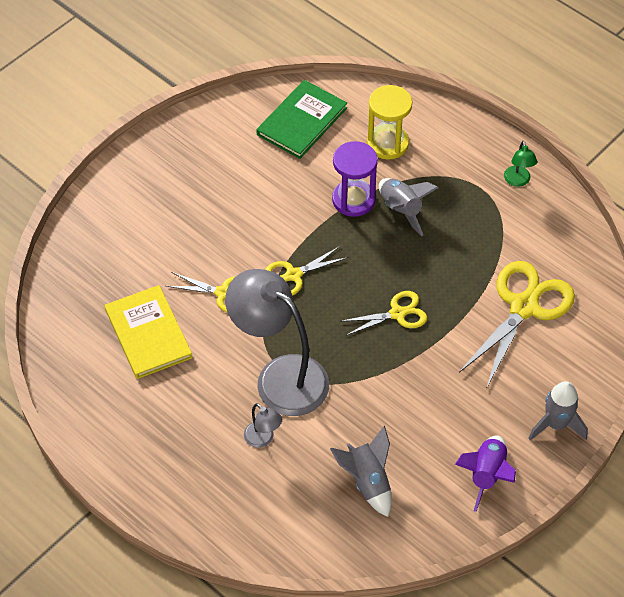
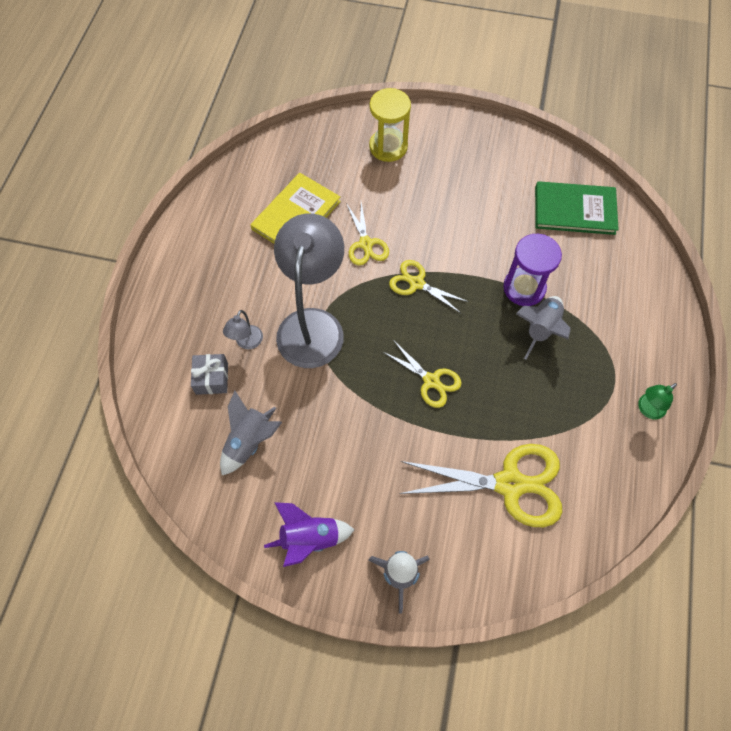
camera: 60 degrees right, 10 degrees up
yellow hourglass [367,85,412,160] -> yellow hourglass moved to [369,88,411,162]
none -> grey gift [191,354,228,395]

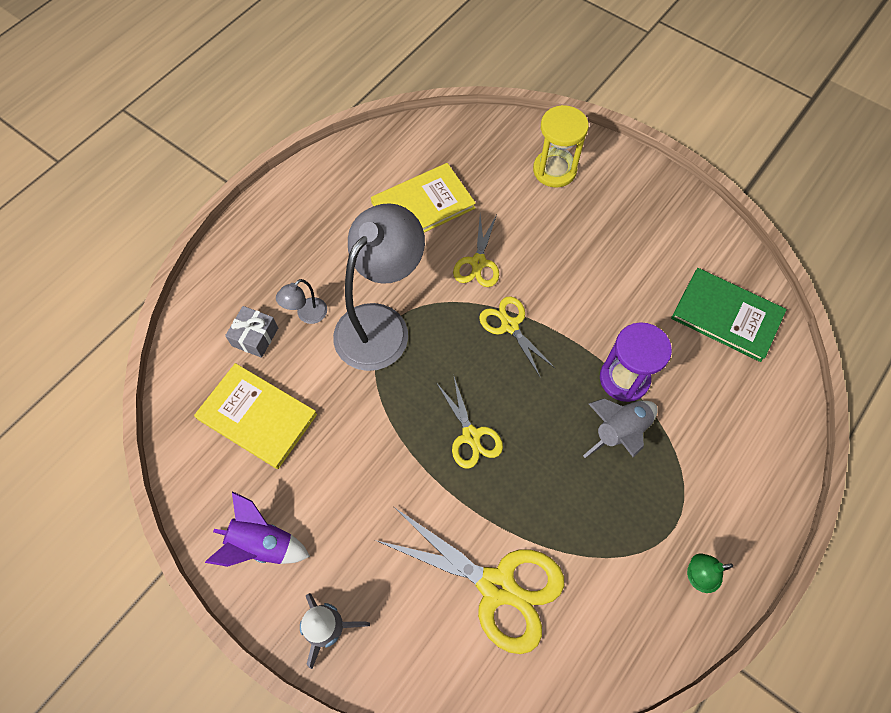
camera: 25 degrees right, 0 degrees up
grey rocket [220,391,282,475] -> yellow book [194,363,317,469]

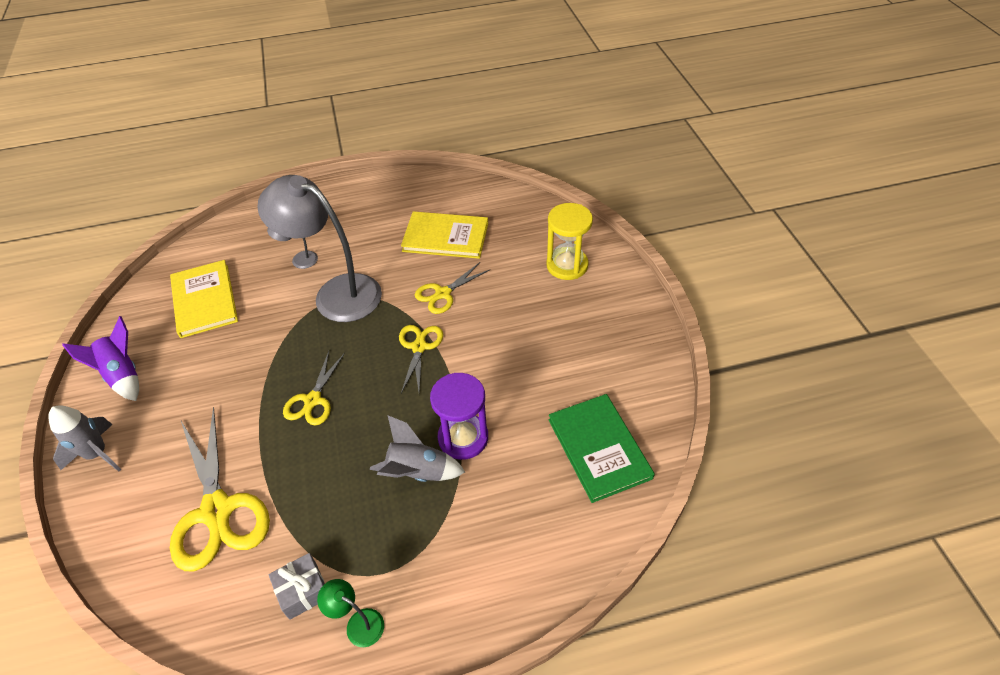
camera: 40 degrees right, 15 degrees down
grey gift [225,306,278,358] -> grey gift moved to [268,553,325,620]
grey lamp [333,203,425,371] -> grey lamp turned 135 degrees counterclockwise [257,175,382,322]

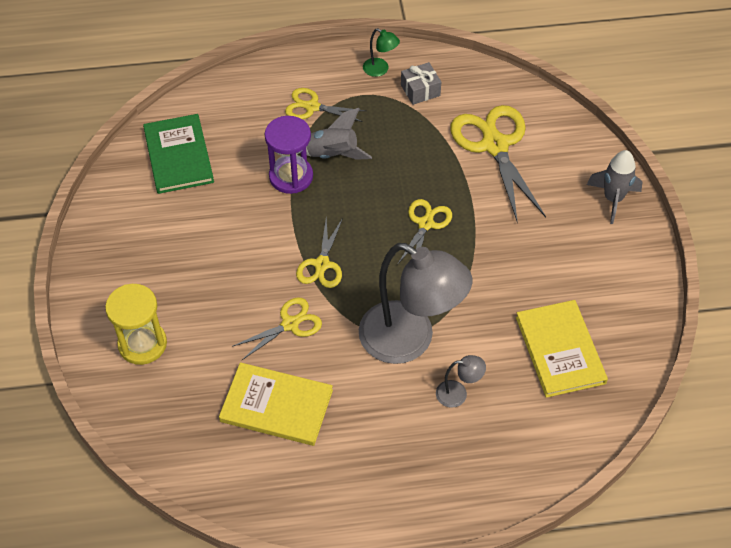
camera: 175 degrees left, 5 degrees up
purple rocket [62,316,139,401] -> none
none -> yellow scissors [285,88,367,122]

